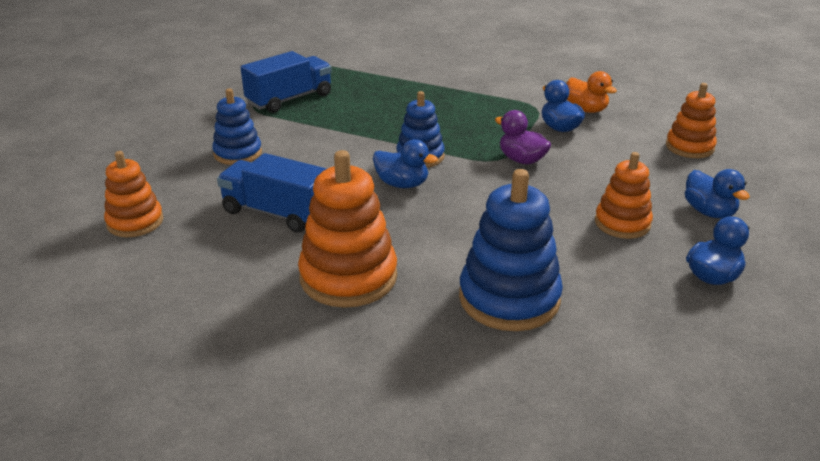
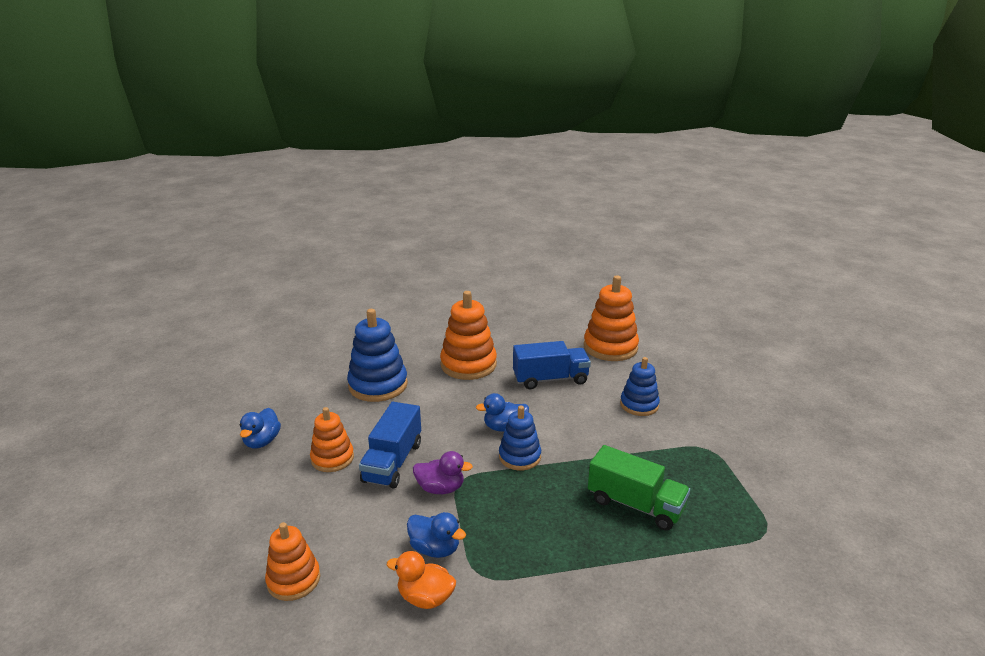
camera: 145 degrees right, 5 degrees down
orange stacking toy [104,151,163,237] -> orange stacking toy [584,275,639,361], size x1.61
blue truck [240,51,332,113] -> blue truck moved to [359,402,421,489]
blue duck [685,169,750,218] -> none
none -> green truck [588,445,690,530]

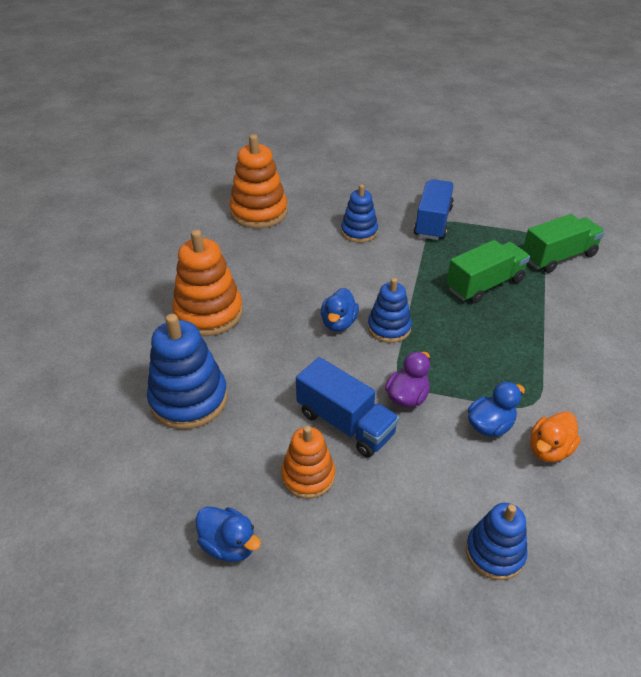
camera: 65 degrees left, 15 degrees up
orange stacking toy [265,522,320,601] -> blue stacking toy [466,503,528,580]
blue truck [513,341,591,389] -> blue truck moved to [414,179,454,240]
none -> green truck [523,214,605,273]

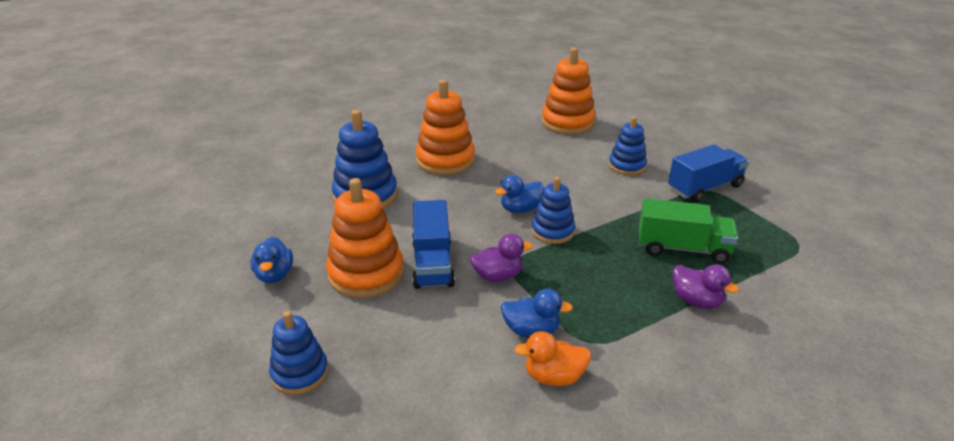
camera: 45 degrees right, 10 degrees down
orange stacking toy [281,426,335,499] -> orange stacking toy [326,178,404,298], size x1.61
blue stacking toy [466,503,528,580] -> blue stacking toy moved to [269,311,328,395]
green truck [523,214,605,273] -> none
none -> purple duck [673,265,739,309]

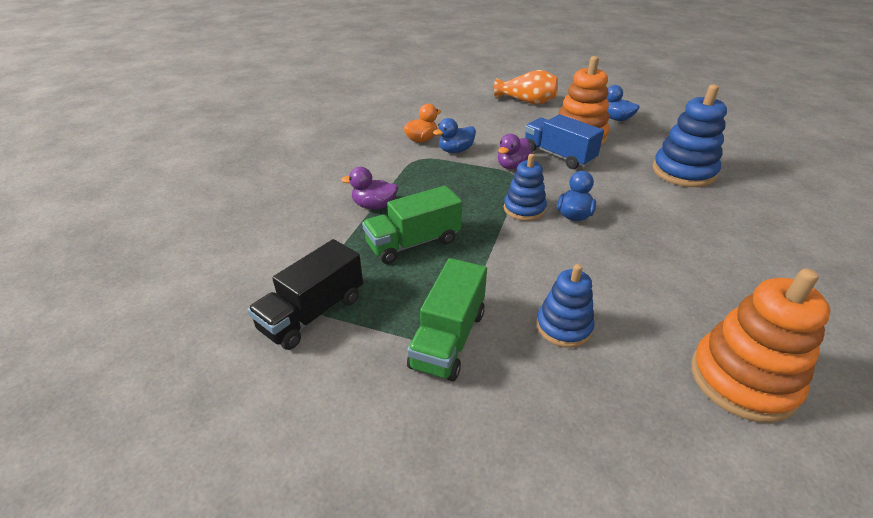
camera: 140 degrees right, 5 degrees up
blue stacking toy [269,311,328,395] -> orange vase [494,70,558,105]
orange stacking toy [416,80,475,175] -> none
blue truck [668,145,749,202] -> green truck [407,258,487,382]
none -> black truck [248,239,363,350]

